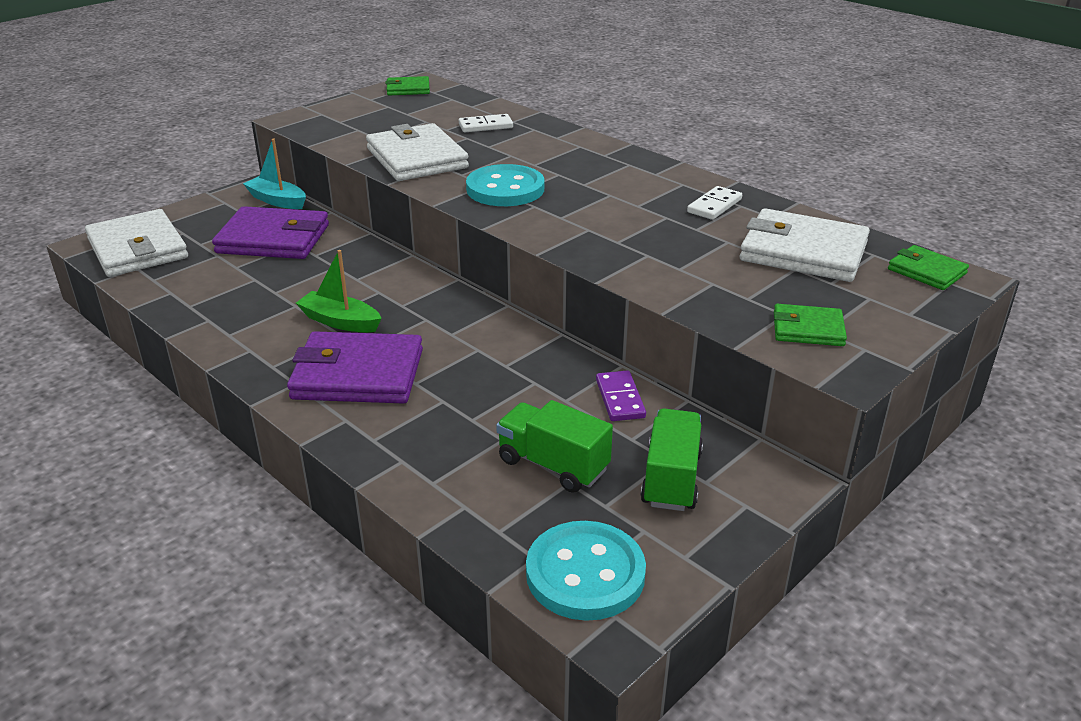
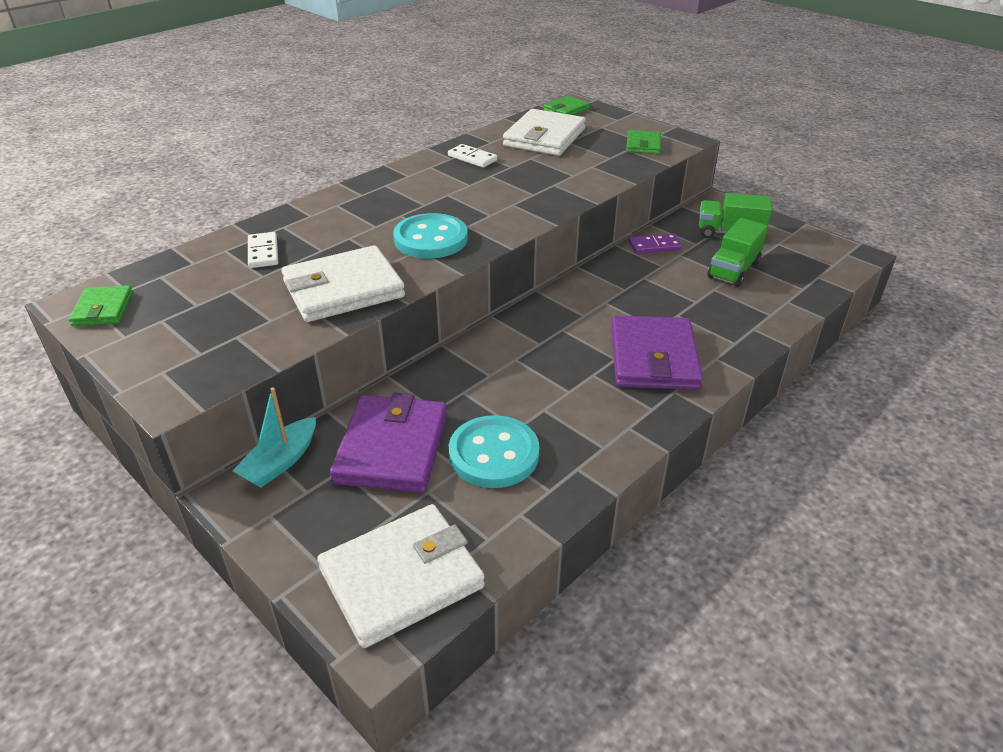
camera: 90 degrees left, 5 degrees up
green boat [296,250,382,332] -> none
turquoise button [526,521,646,621] -> turquoise button moved to [449,415,539,488]

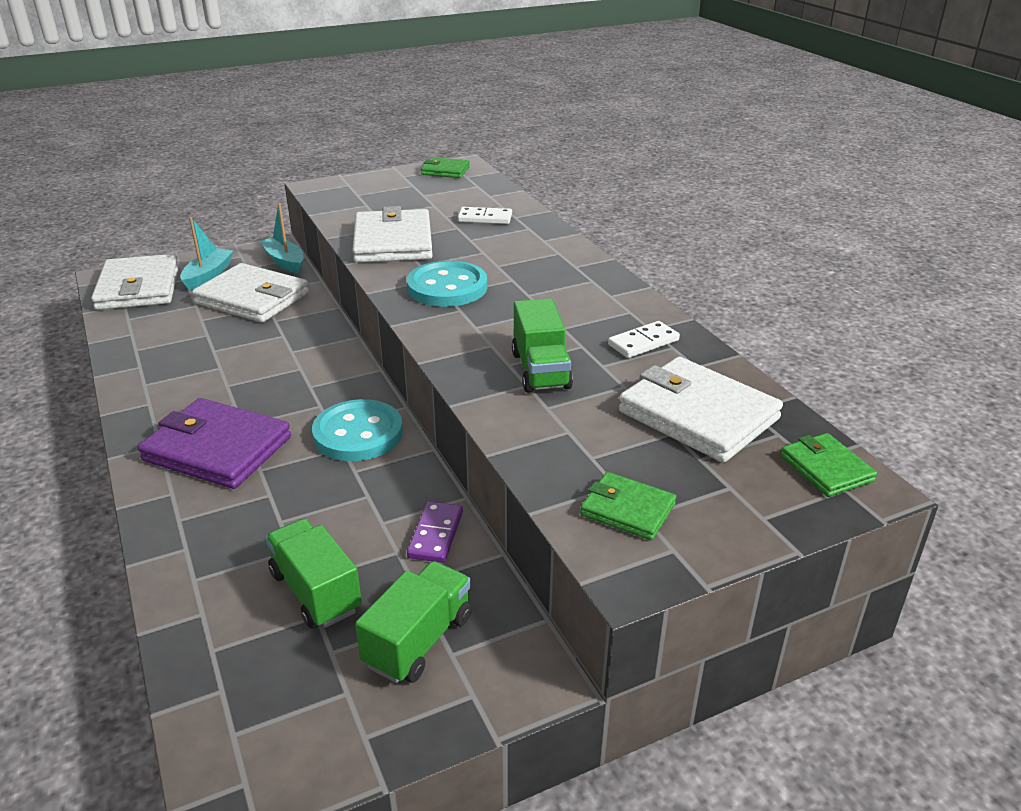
camera: 110 degrees right, 5 degrees down
purple wallet [330,393,447,493] -> white wallet [192,263,309,323]
turquoise button [449,415,539,488] -> turquoise button moved to [312,399,403,461]
none -> turquoise boat [180,217,233,290]
none -> green truck [512,298,573,393]

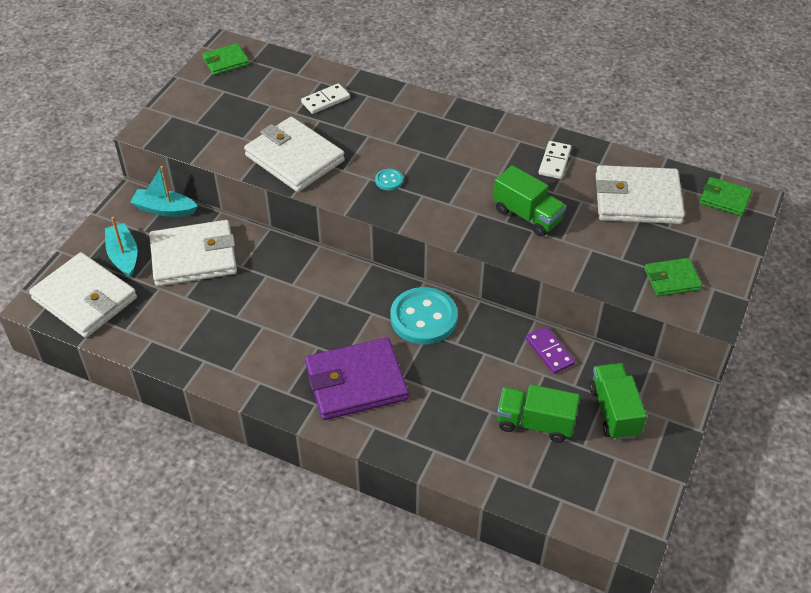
camera: 40 degrees left, 15 degrees up
turquoise button [407,261,487,307] -> turquoise button [375,169,403,191], size x0.44

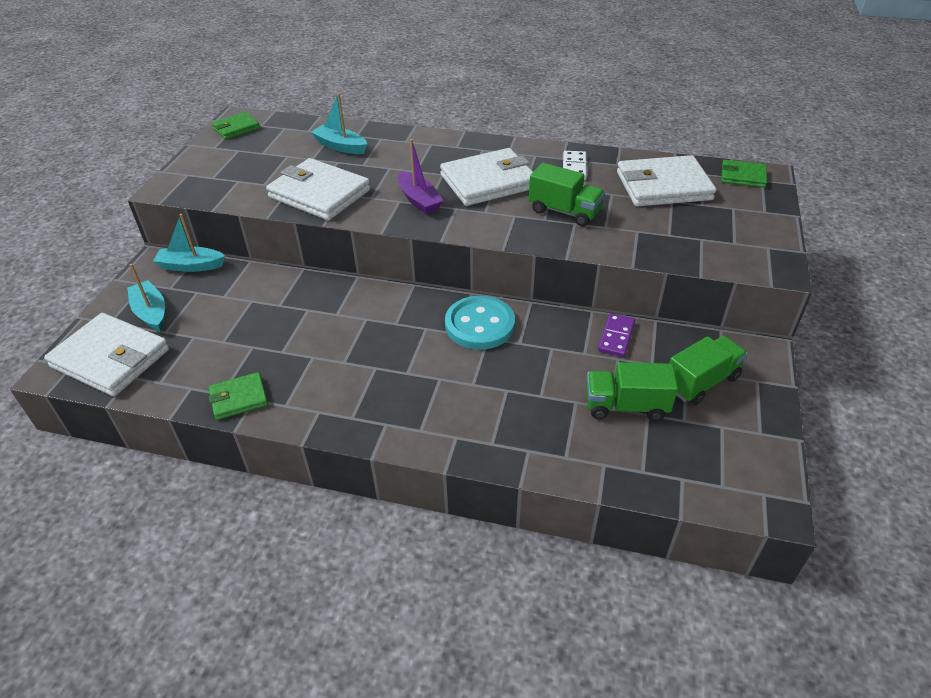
camera: 10 degrees left, 5 degrees down
white wallet [149,220,237,286] -> white wallet moved to [440,148,533,206]
white domino [301,83,350,114] -> turquoise boat [311,93,367,154]
purple wallet [305,337,409,420] -> none
turquoise button [375,169,403,191] -> purple boat [398,139,444,214]
purple domino [526,327,575,374] -> purple domino turned 60 degrees clockwise [598,313,635,357]
green truck [589,363,647,440] -> green truck turned 75 degrees clockwise [669,336,748,405]
green wallet [644,258,702,296] -> green wallet moved to [208,372,268,420]

